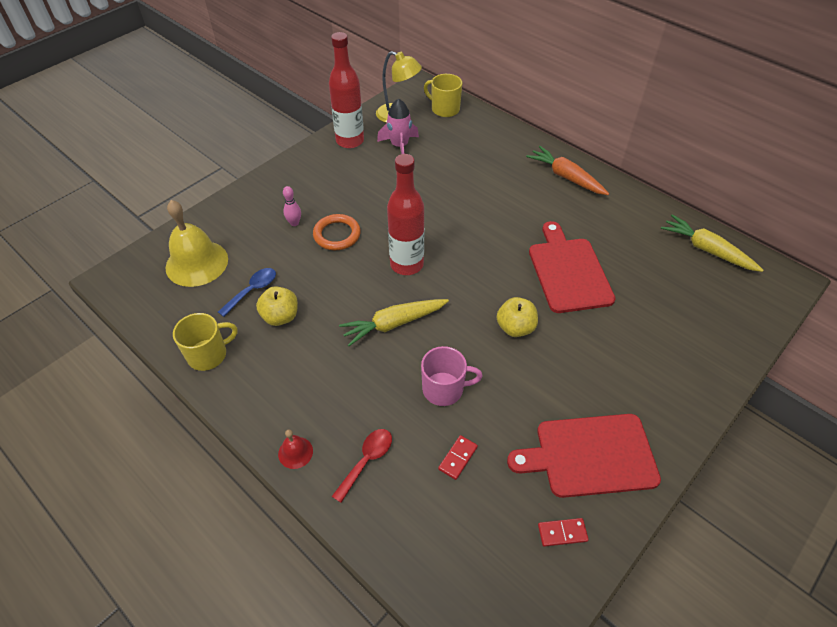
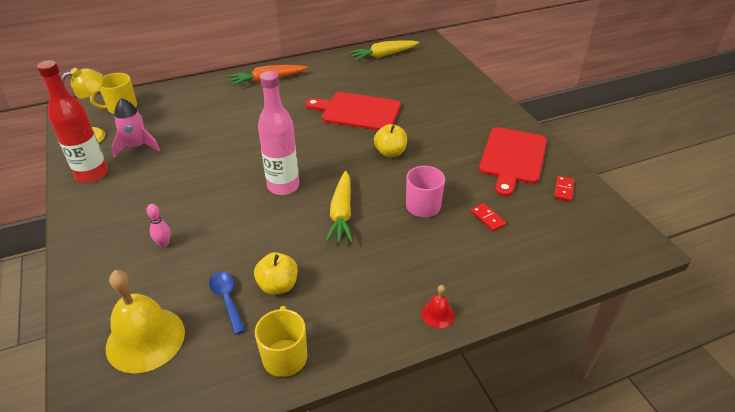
camera: 65 degrees left, 10 degrees down
orange ring [313,214,361,250] -> none
red spoon [332,429,392,503] -> none
red bottle [387,154,424,275] -> pink bottle [258,71,299,195]

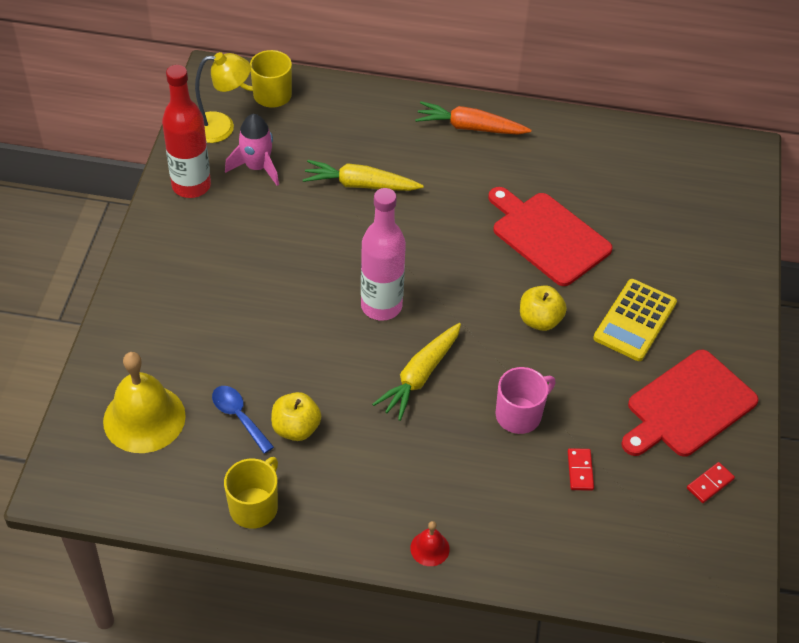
camera: 30 degrees right, 10 degrees up
pink bowling pin [146,204,171,247] -> none
blue spoon [209,271,246,335] -> blue spoon turned 45 degrees counterclockwise [212,386,274,454]
yellow carrot [349,40,419,61] -> yellow carrot moved to [303,160,424,191]
none -> yellow calculator [593,279,677,361]

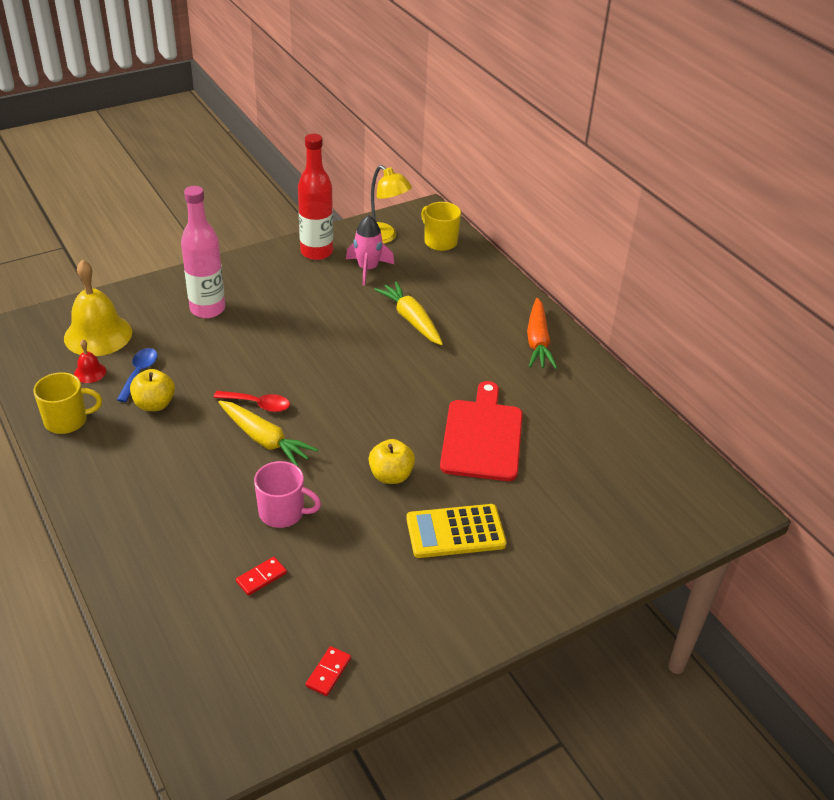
camera: 50 degrees right, 10 degrees down
pink bottle [361,188,406,321] -> pink bottle moved to [181,186,225,318]
yellow carrot [372,323,461,421] -> yellow carrot turned 135 degrees counterclockwise [218,400,318,467]
red bell [410,521,450,566] -> red bell moved to [74,339,106,383]
orange carrot [415,101,531,135] -> orange carrot turned 150 degrees counterclockwise [527,298,557,369]
red cutting board [621,350,759,457] -> none
red domino [687,462,735,503] -> red domino turned 75 degrees counterclockwise [306,646,351,696]
none -> red spoon [213,391,290,412]

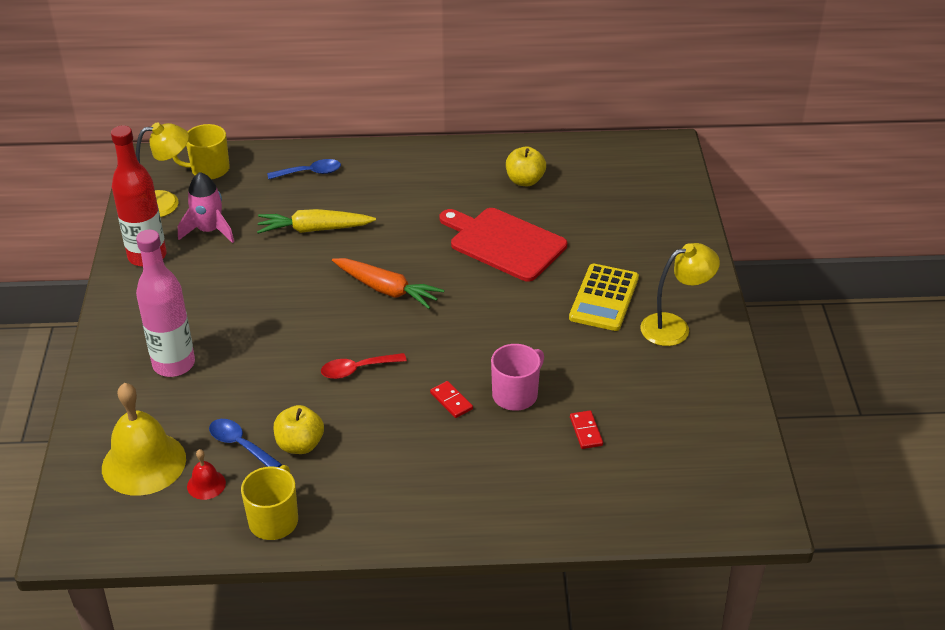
camera: 60 degrees left, 0 degrees up
red spoon [213,391,290,412] -> red spoon turned 150 degrees counterclockwise [321,353,407,379]
yellow carrot [218,400,318,467] -> none
red domino [306,646,351,696] -> red domino moved to [430,381,473,418]
yellow apple [369,439,415,484] -> yellow apple moved to [506,146,546,186]
orange carrot [527,298,557,369] -> orange carrot moved to [332,258,444,309]
none -> blue spoon [267,159,341,179]
none -> yellow lamp [640,243,720,346]

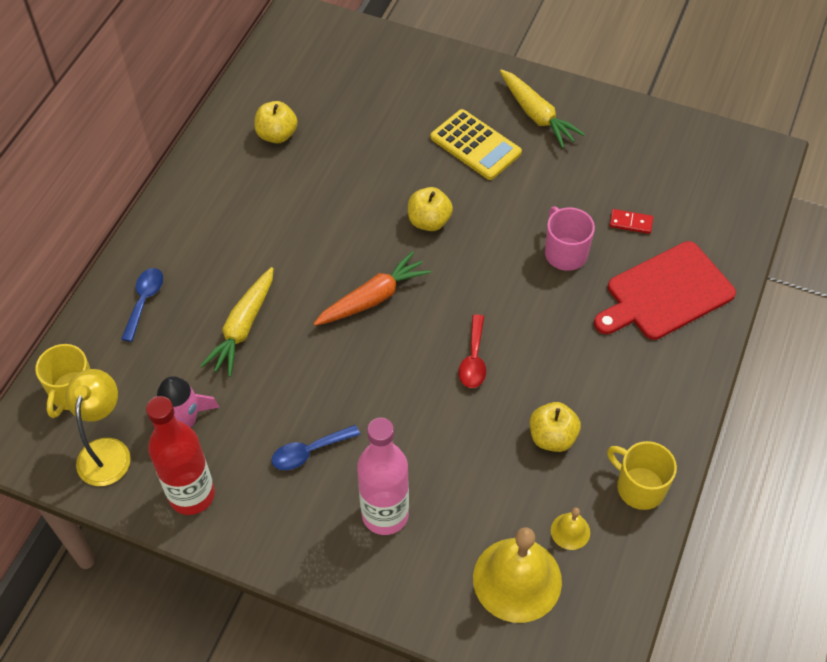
camera: 65 degrees left, 15 degrees up
red bell [187,449,226,500] -> yellow bell [551,508,590,550]
blue spoon [209,419,282,467] -> blue spoon moved to [272,425,360,470]
red domino [430,381,473,418] -> none
red cutting board [439,208,567,281] -> red cutting board moved to [594,241,736,340]
yellow lamp [640,243,720,346] -> yellow carrot [500,69,585,148]
none -> yellow apple [408,187,453,231]

